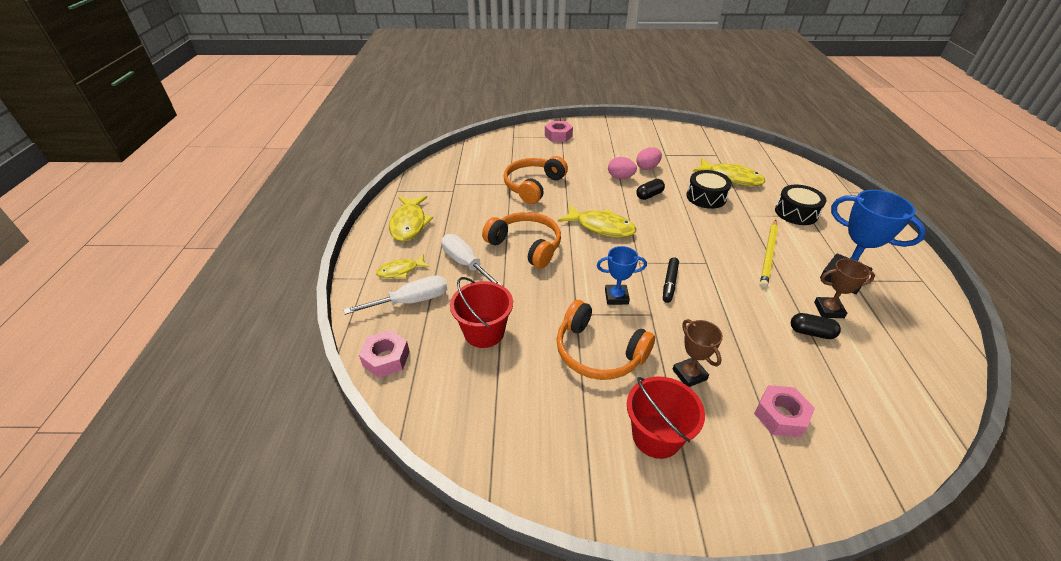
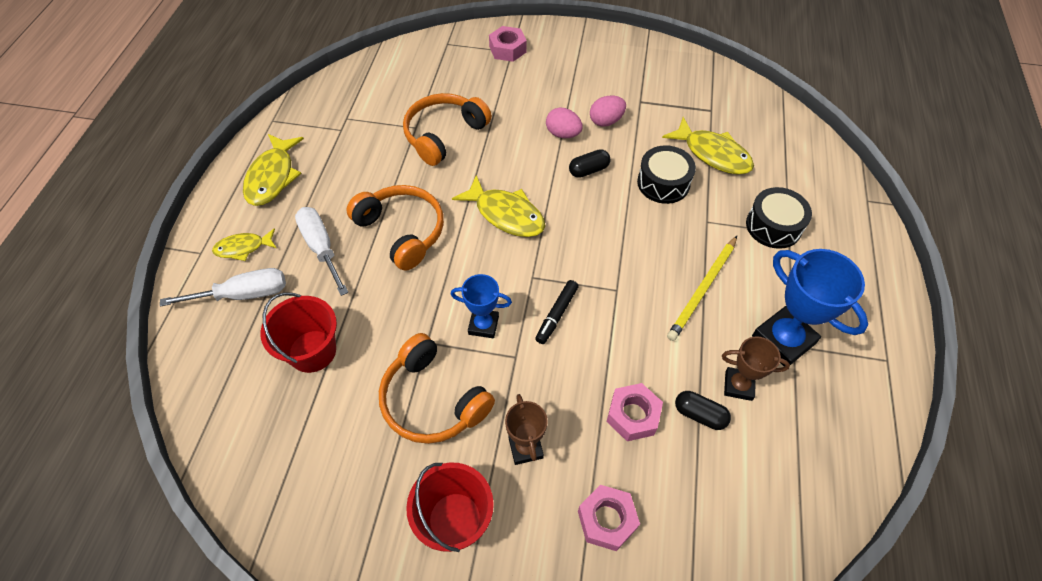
camera: 10 degrees right, 15 degrees up
pink nut [359,330,410,378] -> pink nut moved to [607,383,663,441]

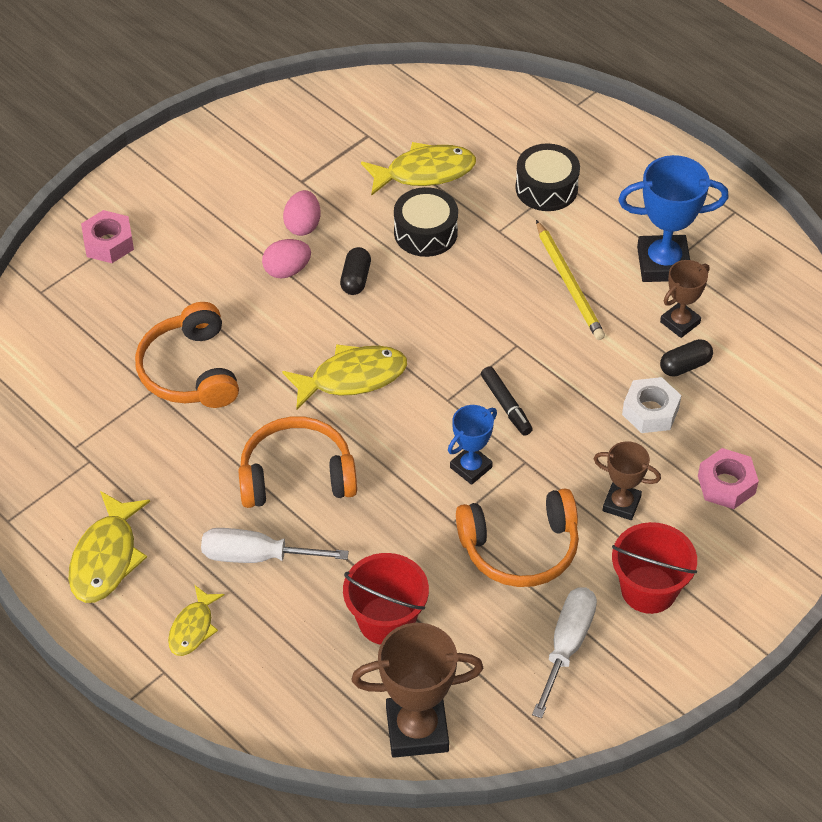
camera: 55 degrees left, 5 degrees down
white screwdriver [160,268,286,306] -> white screwdriver moved to [532,587,597,718]
yellow fish [243,134,304,206] -> yellow fish turned 60 degrees clockwise [69,491,150,603]
pink nut [607,383,663,441] -> white nut [622,377,681,433]
none -> brown trophy [352,623,483,758]

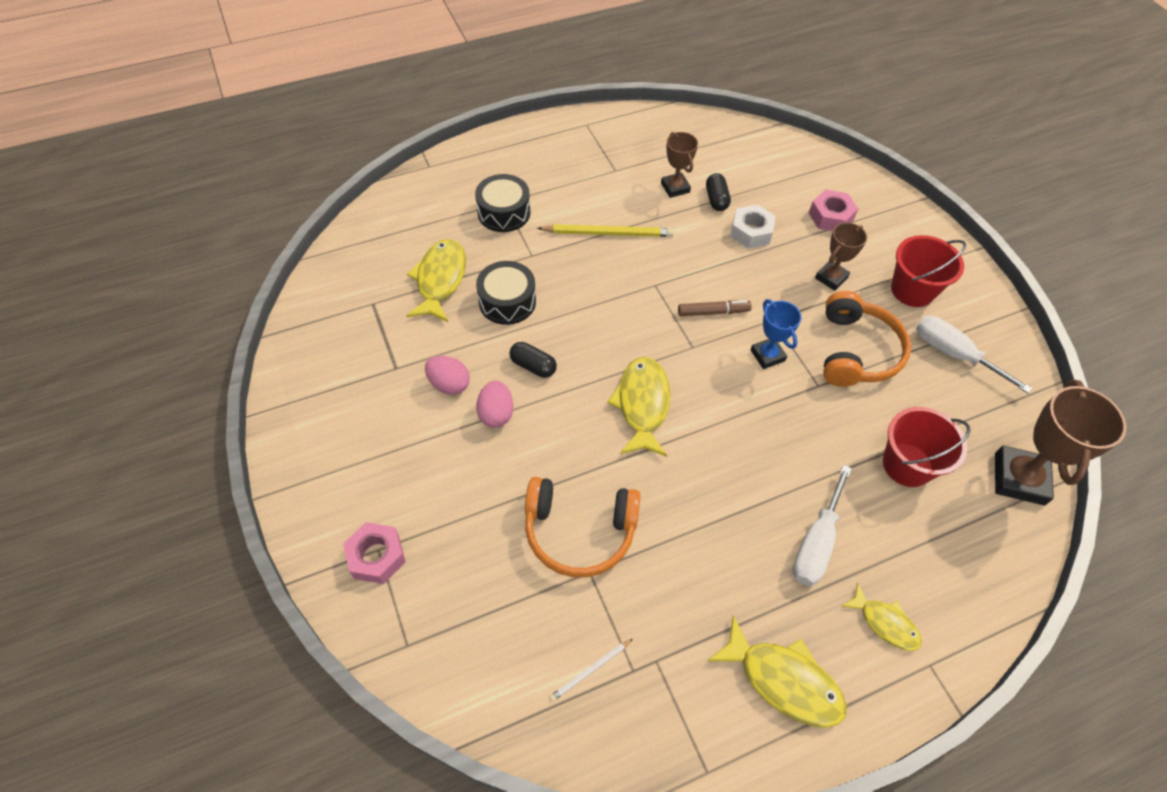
camera: 70 degrees left, 5 degrees up
orange headphones [238,416,357,508] -> none
black marker [481,366,533,436] -> brown marker [678,300,752,316]
blue trophy [618,155,729,282] -> none
none -> white pencil [549,639,633,702]

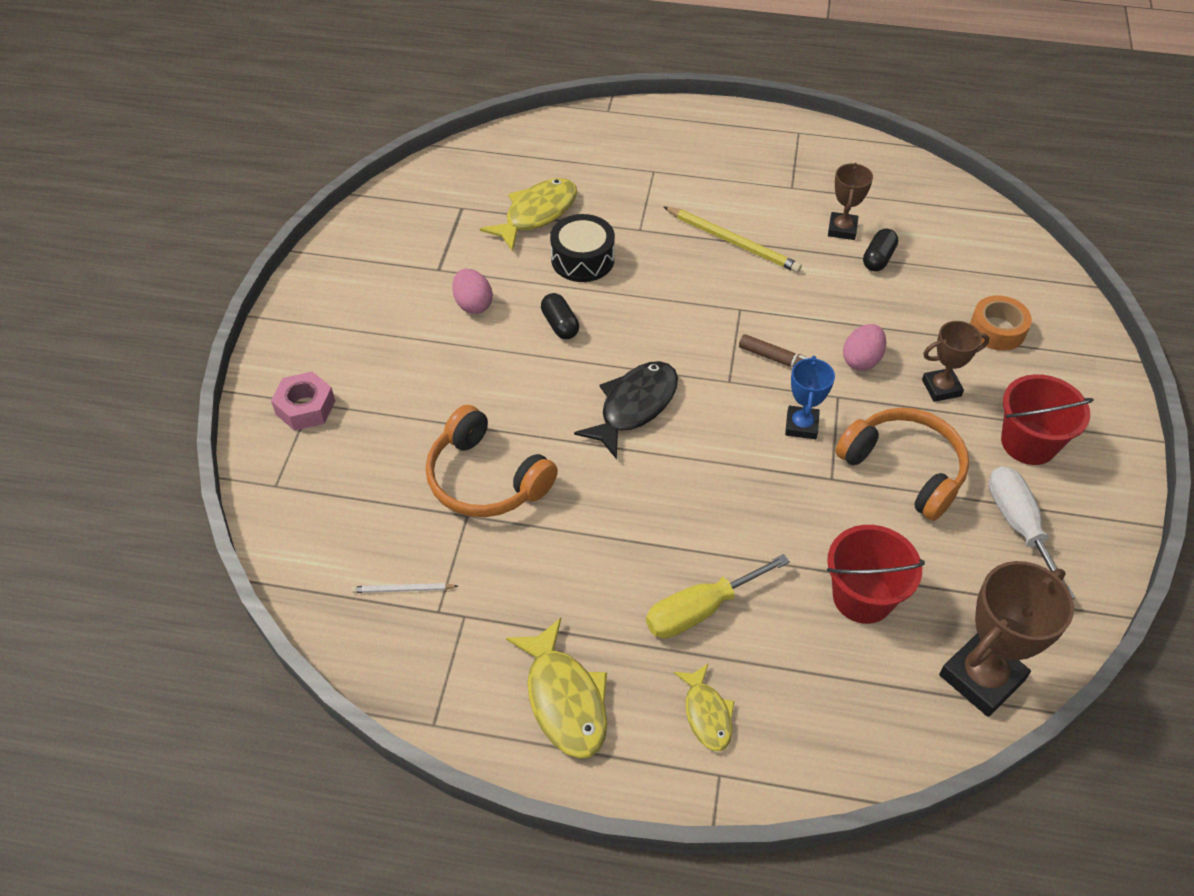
camera: 35 degrees right, 5 degrees down
black drum [475,174,531,232] -> none
pink egg [476,380,513,428] -> pink egg moved to [843,324,886,371]
yellow fish [607,357,670,457] -> black fish [574,361,678,459]
white nut [730,205,776,249] -> none
white screwdriver [793,465,852,586] -> yellow screwdriver [646,554,790,638]
pink nut [809,189,858,231] -> orange tape [970,295,1032,351]
orange headphones [823,291,911,387] -> orange headphones turned 90 degrees counterclockwise [835,408,969,521]

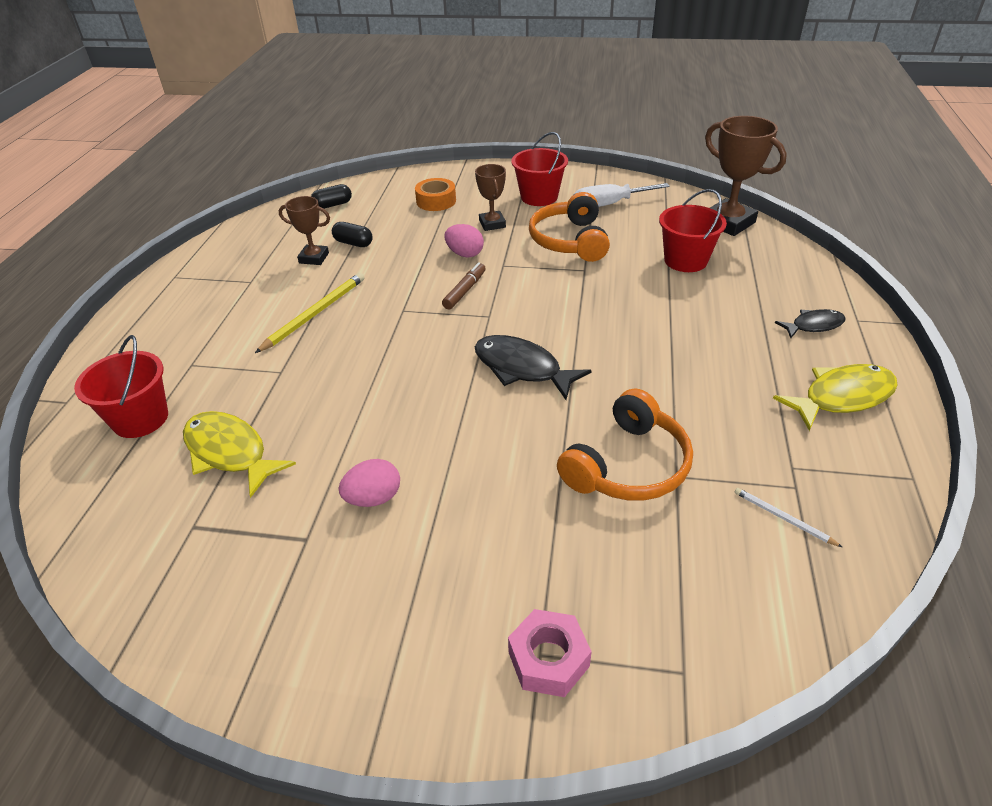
camera: 90 degrees left, 10 degrees down
white pencil [351,583,458,593] -> white pencil turned 135 degrees clockwise [735,488,842,547]
black capsule [541,293,579,339] -> black capsule moved to [311,184,352,209]
black drum [550,214,615,282] -> none
yellow screwdriver [646,554,790,638] -> none
yellow fish [674,664,735,751] -> black fish [775,309,846,338]
blue trophy [785,356,835,439] -> none
orange headphones [835,408,969,521] -> orange headphones turned 45 degrees counterclockwise [529,192,610,262]
none -> red bucket [74,335,168,438]

